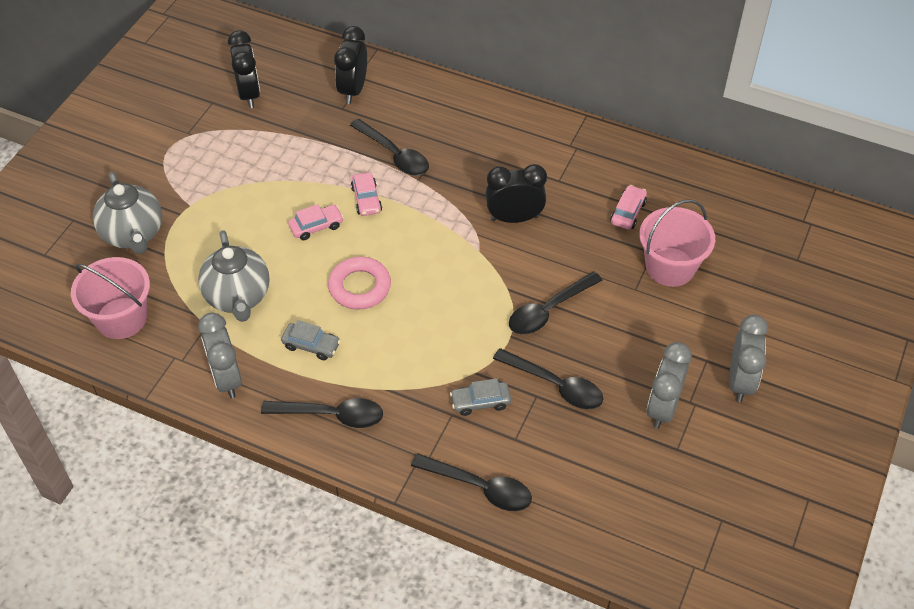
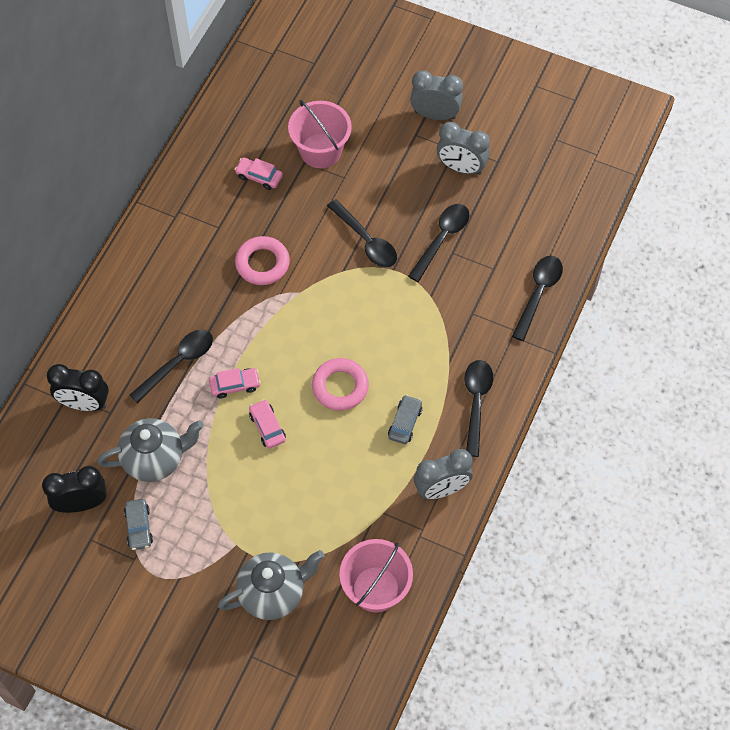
camera: 90 degrees left, 10 degrees up
grey teapot [198,230,270,322] -> grey teapot moved to [97,418,204,482]
grey car [450,378,511,416] -> grey car moved to [124,499,153,550]
black clock [486,164,547,223] -> pink ring [235,236,290,285]

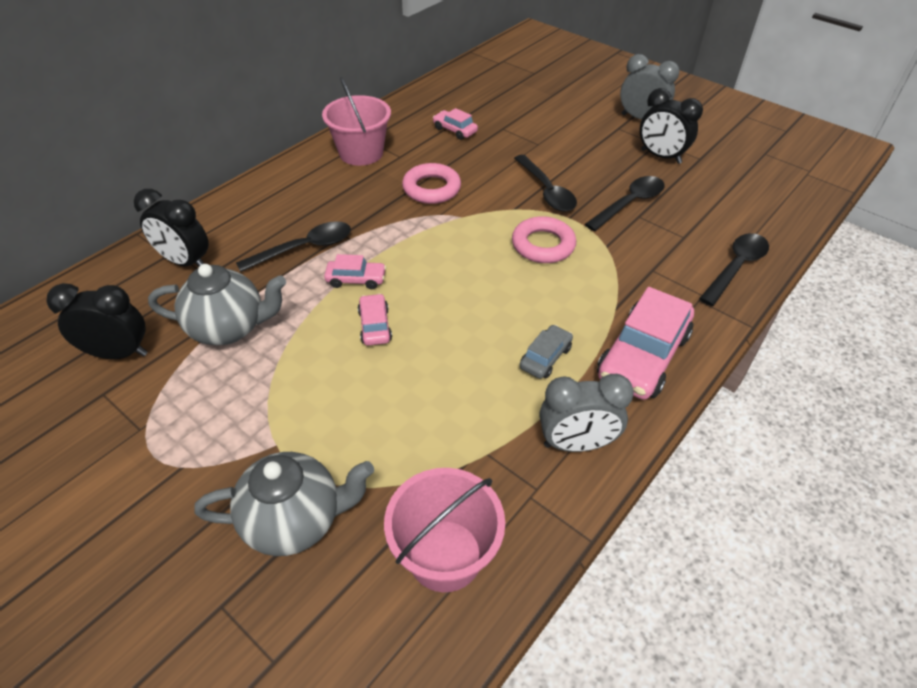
camera: 15 degrees right, 15 degrees down
grey car [124,499,153,550] -> none
pink bucket [288,100,352,168] -> pink bucket moved to [322,77,391,166]
pink ring [312,358,369,411] -> pink ring moved to [512,216,576,263]
grey clock [437,122,490,175] -> black clock [640,88,703,164]
black spoon [464,360,493,457] -> pink car [597,287,694,400]

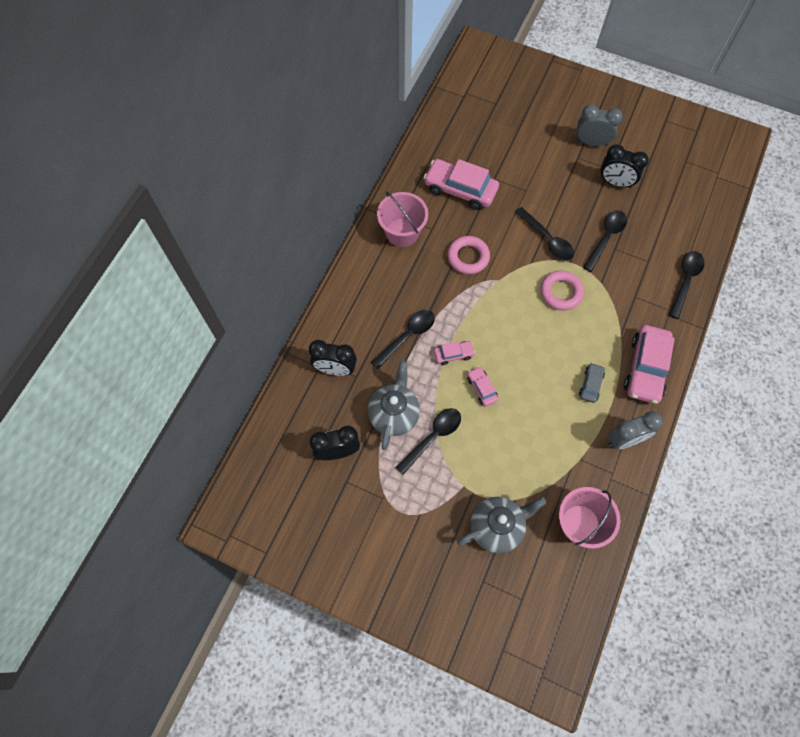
camera: 15 degrees left, 20 degrees up
grey teapot [148,264,286,345] -> grey teapot turned 60 degrees counterclockwise [368,361,420,450]
pink car [433,108,478,140] -> pink car [424,159,499,210], size x2.00
none -> black spoon [395,408,461,475]

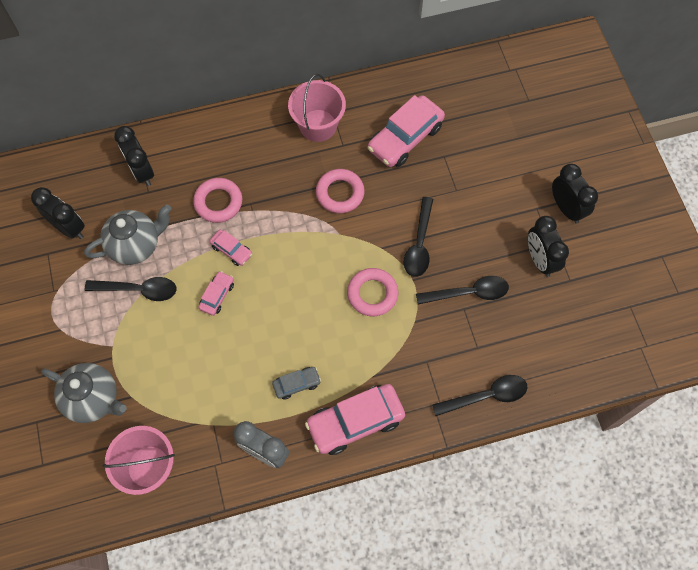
camera: 50 degrees right, 0 degrees up
black spoon [371,310,435,369] -> pink ring [193,178,242,223]
pink car [424,159,499,210] -> pink car turned 120 degrees counterclockwise [368,95,445,167]
grey clock [576,105,623,146] -> black clock [552,164,598,224]

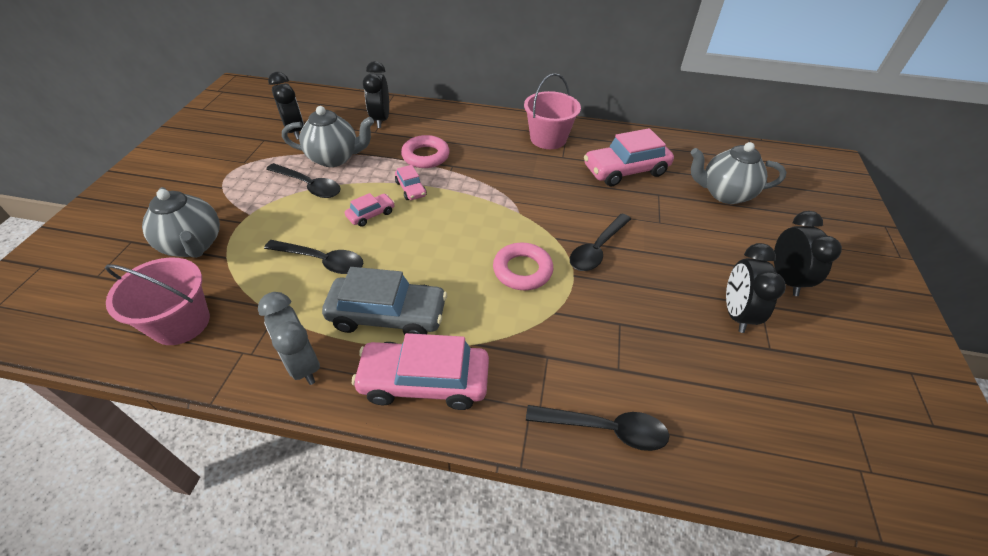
camera: 25 degrees right, 20 degrees down
grey car [272,367,321,400] -> grey car [322,267,447,335], size x2.00
pink ring [316,169,365,213] -> none
black spoon [416,276,509,304] -> black spoon moved to [264,240,364,274]
none -> grey teapot [690,142,787,204]

